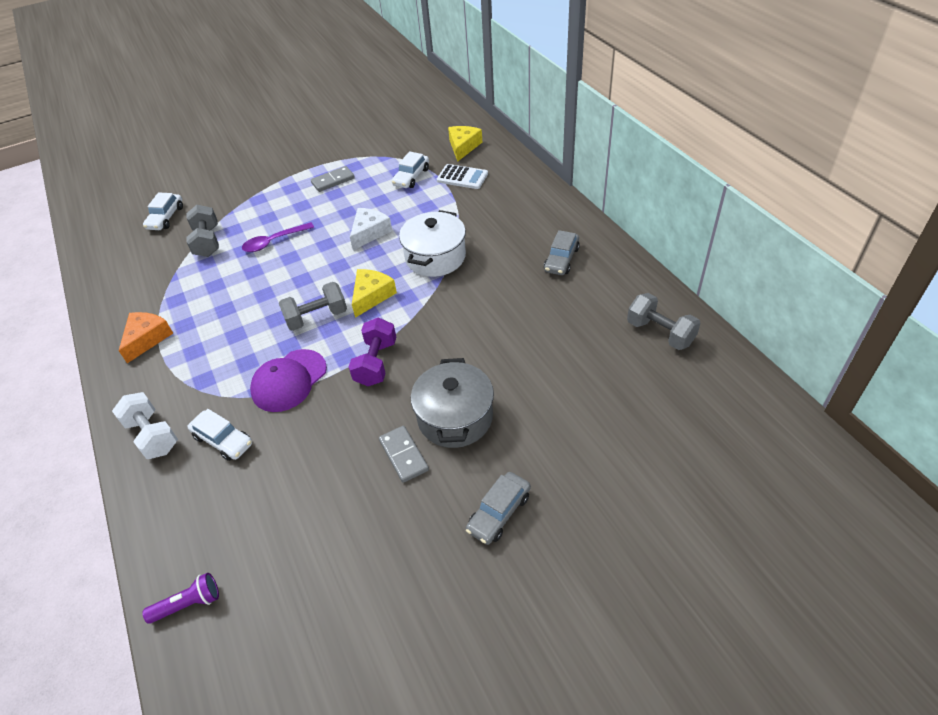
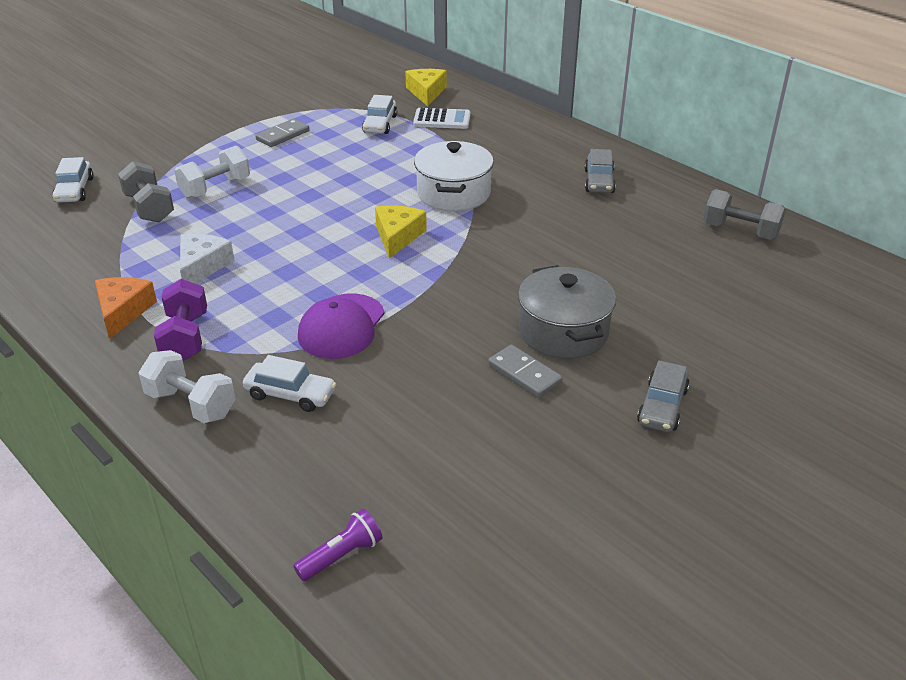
camera: 20 degrees left, 10 degrees down
purple spoon [242,222,314,252] -> none
grey dumbbell [279,282,347,331] -> none
purple dumbbell [349,317,396,386] -> purple dumbbell moved to [154,279,207,361]
white cheese [350,208,392,250] -> white cheese moved to [180,234,235,284]
none -> white dumbbell [174,145,250,199]

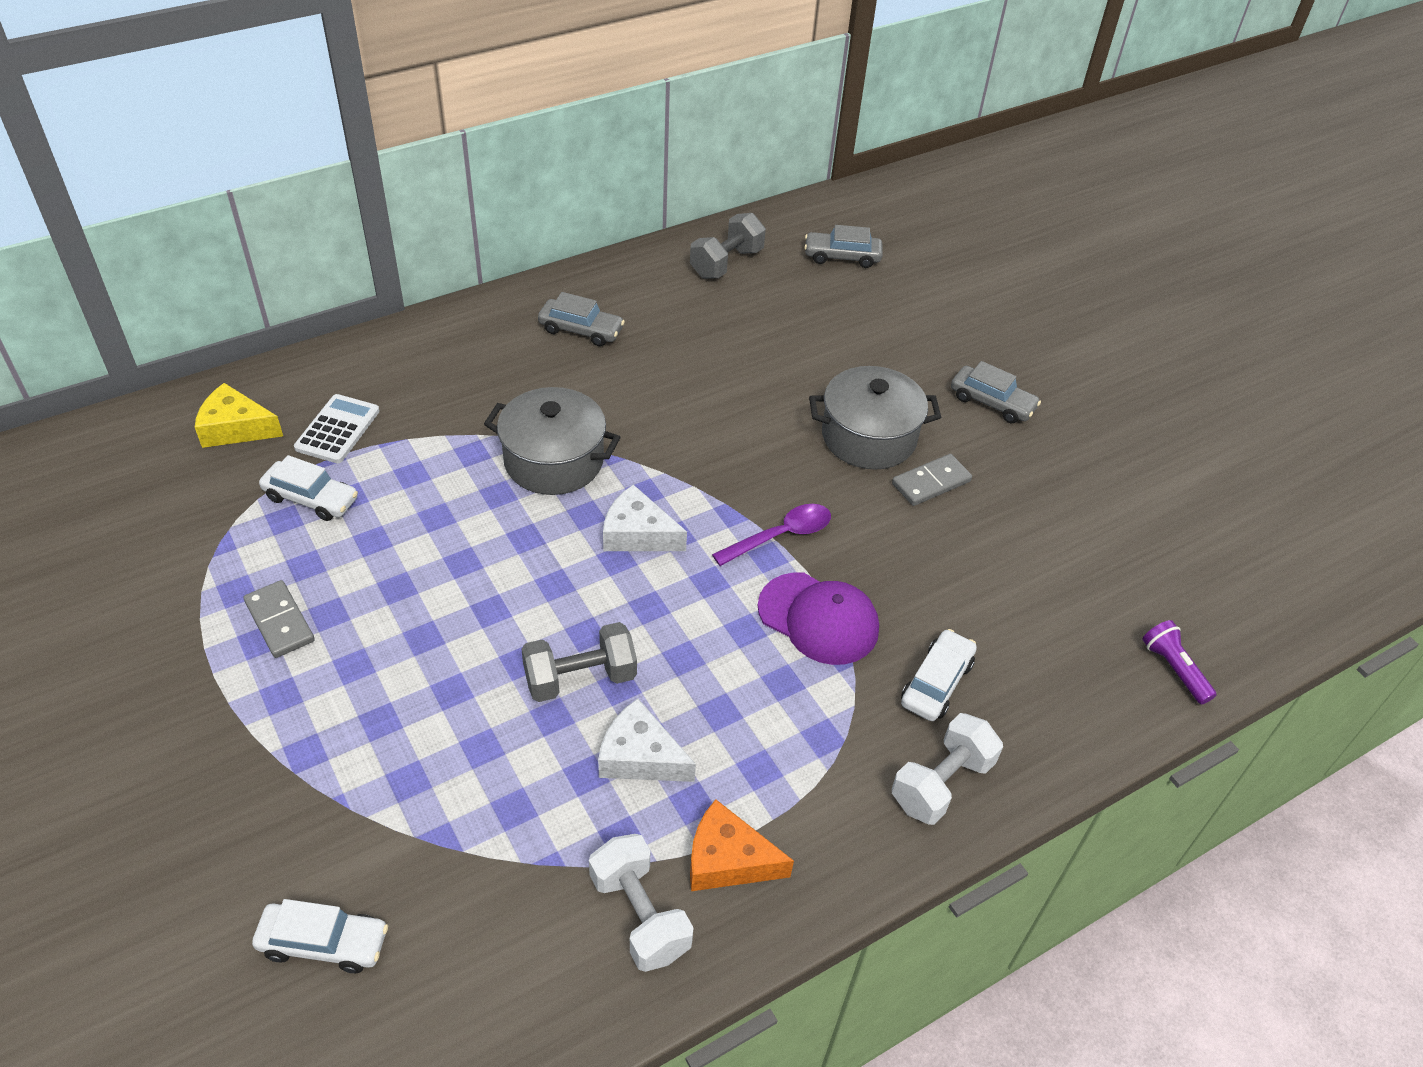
camera: 80 degrees left, 10 degrees up
grey dumbbell [118,161,174,222] -> grey dumbbell moved to [521,622,637,702]
purple dumbbell [154,279,207,361] -> none
white dumbbell [174,145,250,199] -> white dumbbell moved to [589,834,694,972]
yellow cheese [375,206,427,259] -> white cheese [603,484,687,551]
white pot [414,141,494,211] -> grey pot [484,387,620,495]
none -> purple spoon [712,504,831,566]
none -> grey car [804,225,883,268]

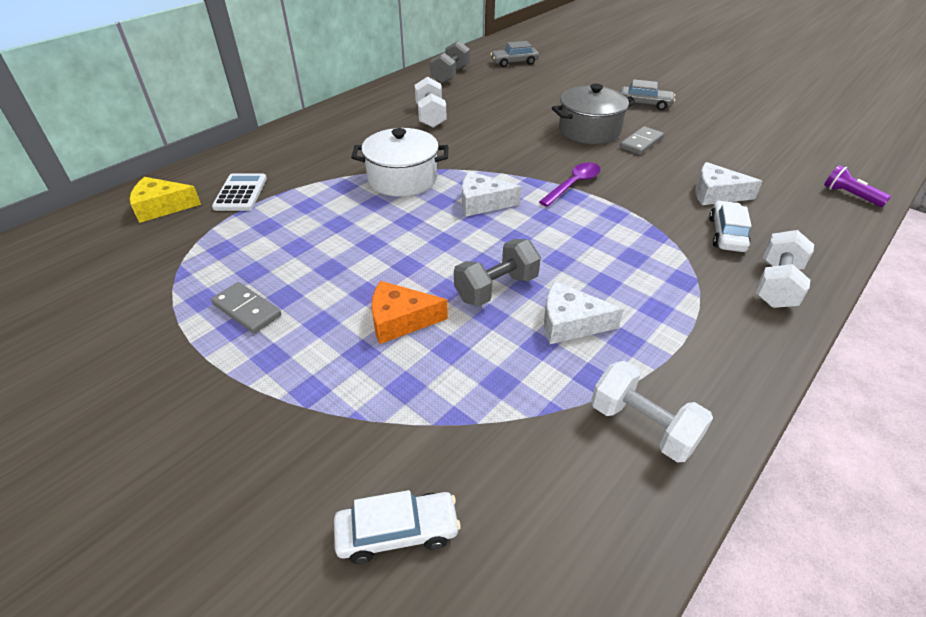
camera: 15 degrees left, 5 degrees down
white car [259,455,358,521] -> none
grey pot [484,387,620,495] -> white pot [351,128,448,197]
grey car [538,292,625,346] -> none
orange cheese [690,799,794,891] -> orange cheese moved to [371,281,448,344]
purple cap [758,573,879,665] -> none
none -> white dumbbell [415,77,447,128]
none -> white cheese [695,162,763,205]

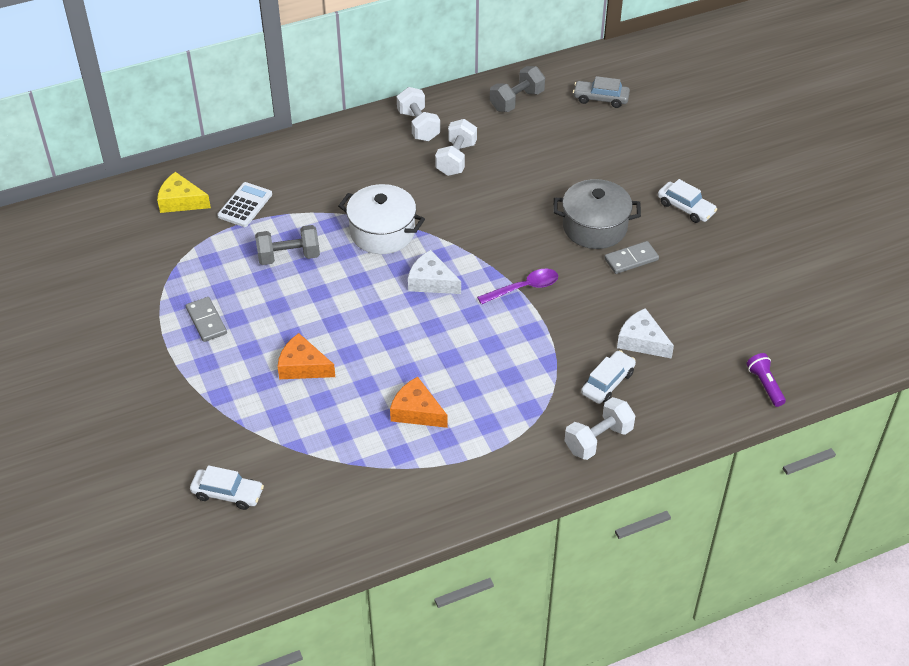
camera: 25 degrees right, 5 degrees up
grey dumbbell [454,239,541,306] -> grey dumbbell moved to [255,225,320,265]
white cheese [544,281,624,344] -> orange cheese [390,377,448,428]
white dumbbell [591,361,713,463] -> white dumbbell moved to [397,87,440,141]
grey car [620,79,675,110] -> white car [658,179,717,223]

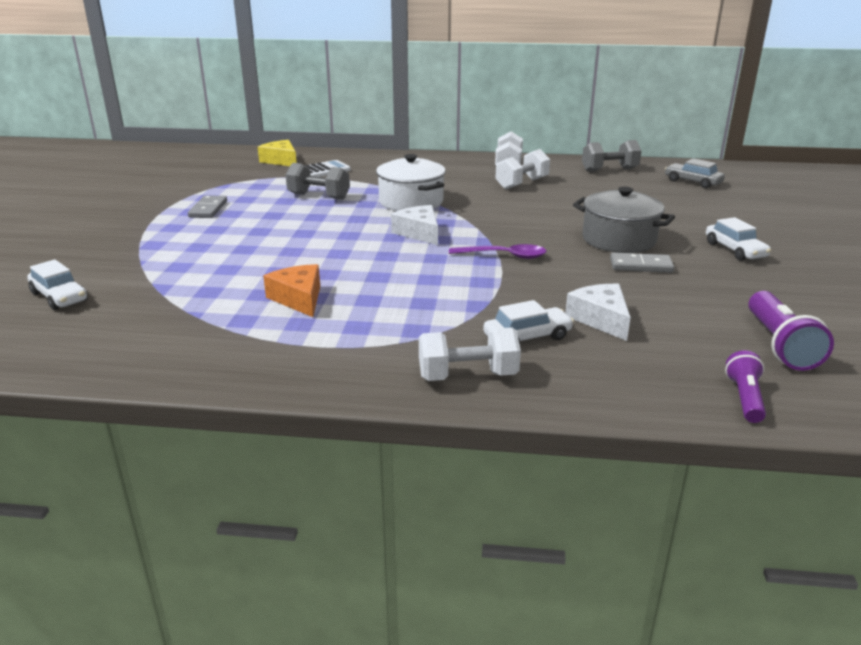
camera: 30 degrees right, 20 degrees down
orange cheese [277,333,335,379] -> none
none -> purple flashlight [748,291,834,371]

